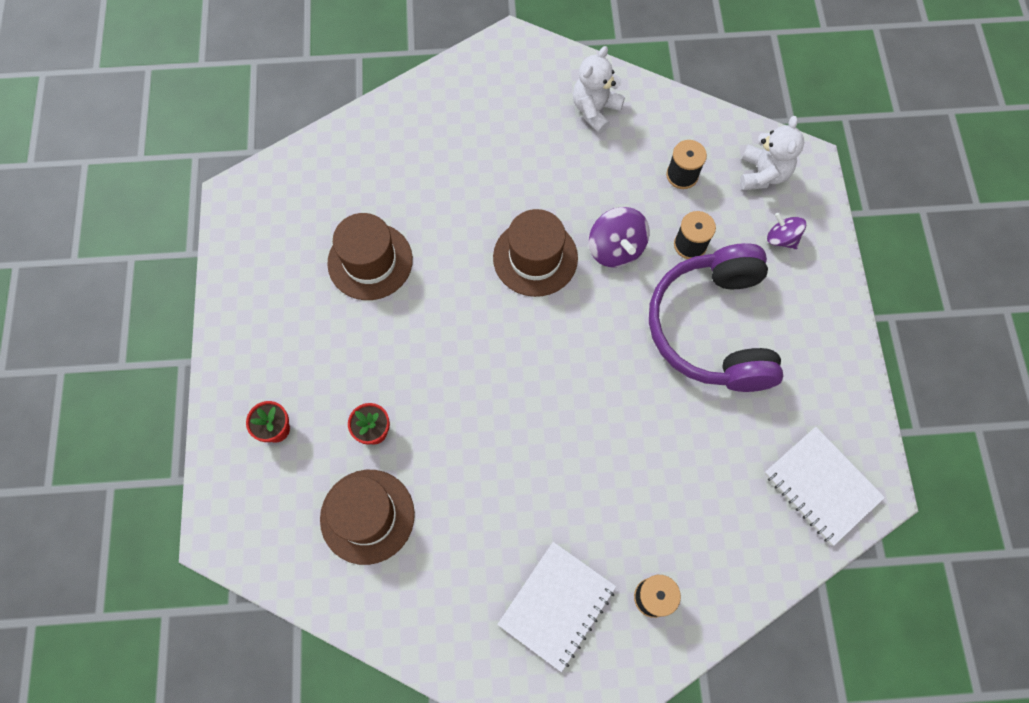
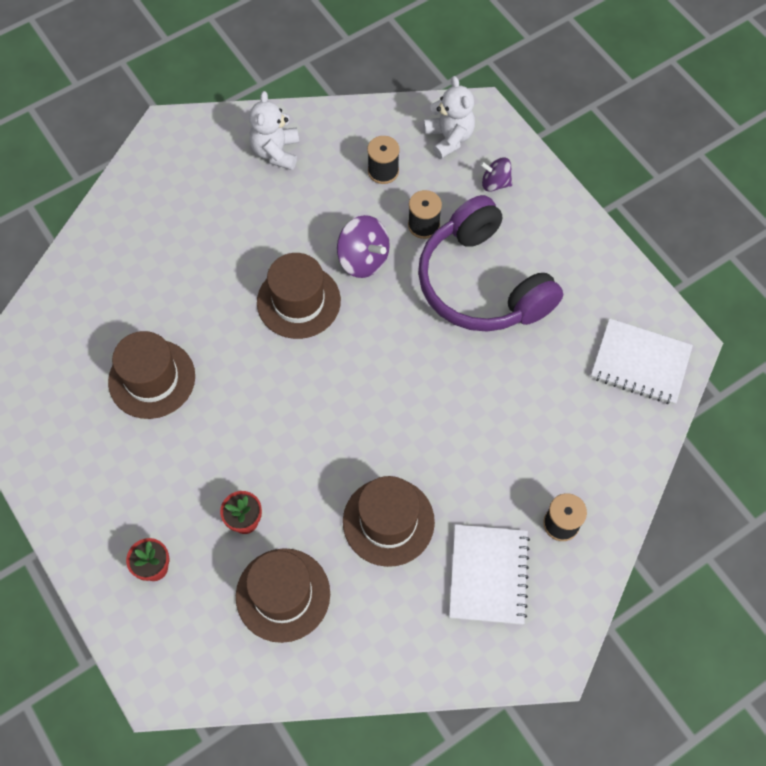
camera: 30 degrees left, 5 degrees down
none -> brown hat [343,476,435,567]

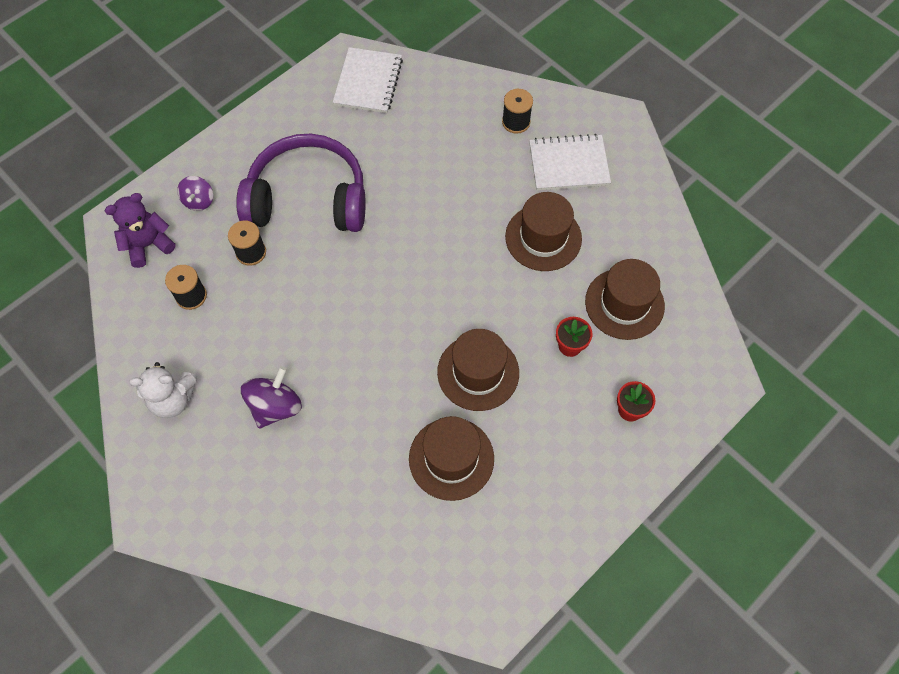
camera: 100 degrees left, 0 degrees up
brown hat [257,253,341,339] -> brown hat moved to [437,329,519,411]
purple spinning top [337,215,390,278] -> purple spinning top moved to [241,366,302,428]
purple headphones [418,195,563,332] -> purple headphones turned 135 degrees counterclockwise [236,134,366,232]
white teddy bear [424,76,475,159] -> purple teddy bear [105,193,176,268]

